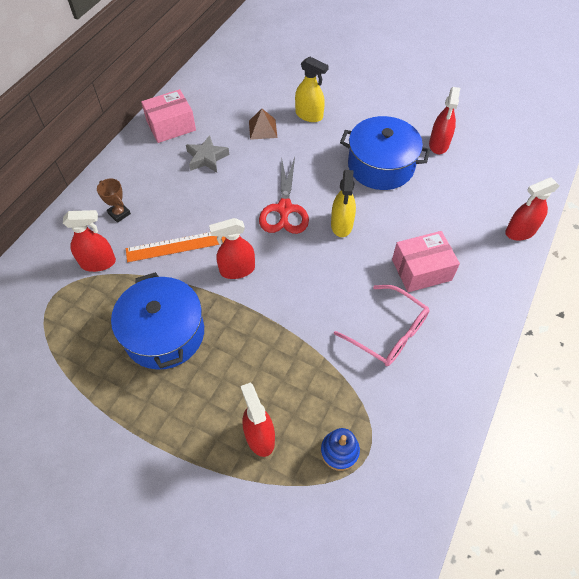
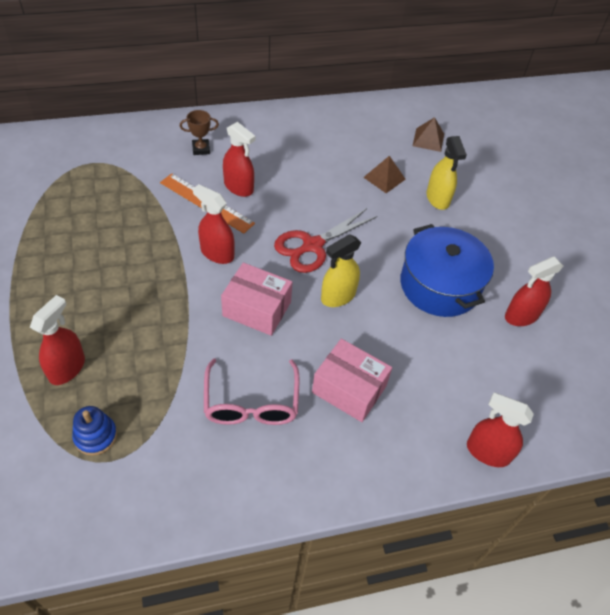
camera: 45 degrees right, 5 degrees down
red spray bottle [63,210,116,272] -> red spray bottle moved to [223,122,256,197]
brown trophy [97,179,131,223] -> brown trophy turned 75 degrees clockwise [180,110,219,155]
blue pot [111,272,204,370] -> none
pink box [141,89,196,143] -> pink box moved to [221,263,293,336]
grey star [186,135,229,172] -> none
none -> brown pyramid [413,117,444,152]

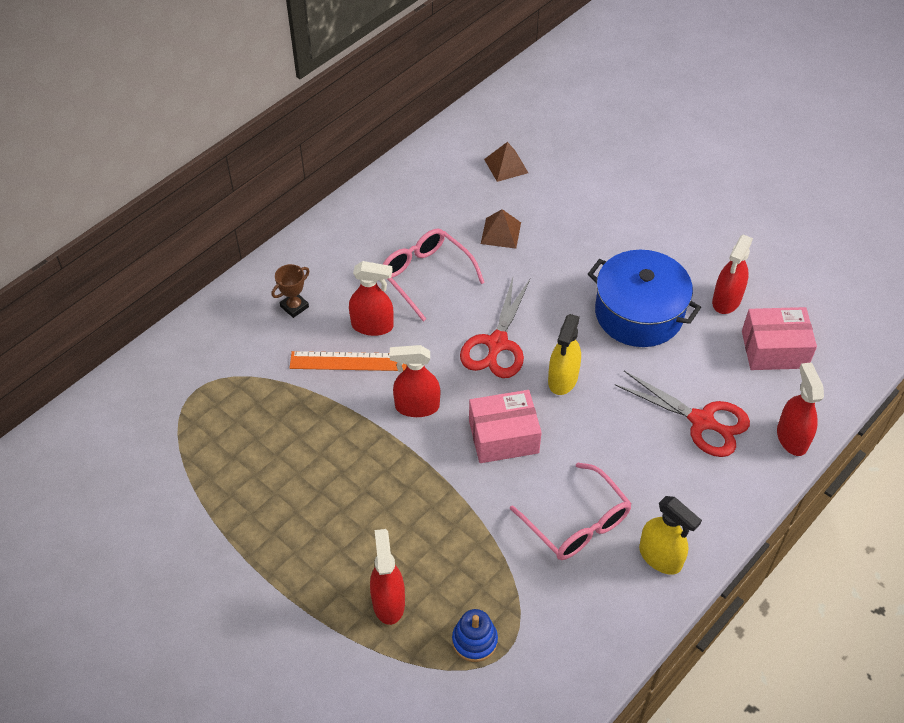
camera: 30 degrees left, 0 degrees up
pink box [312,339,392,422] -> pink box moved to [742,307,817,370]
yellow spray bottle [427,136,467,210] -> yellow spray bottle moved to [639,496,702,575]
red spray bottle [467,393,534,467] -> red spray bottle turned 90 degrees clockwise [777,362,824,456]
none -> pink glasses [383,229,485,321]
none -> red scissors [615,371,750,457]

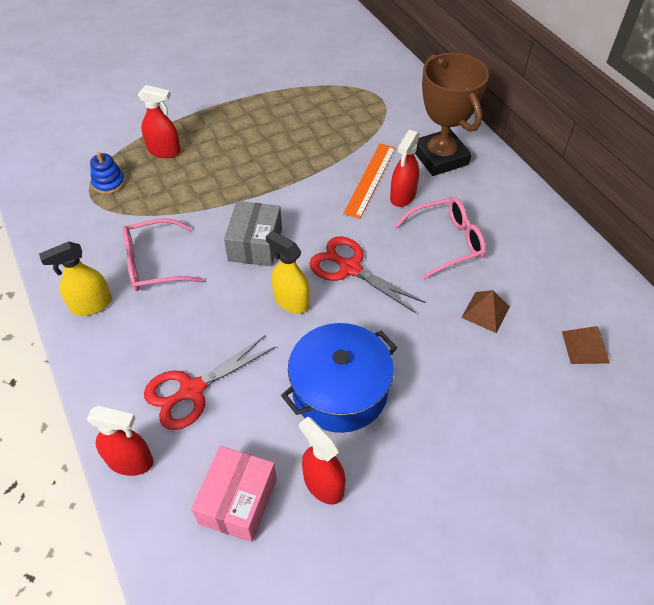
camera: 110 degrees right, 0 degrees up
brown trophy [272,264,310,318] -> brown trophy [415,53,489,176], size x2.46
red spray bottle [389,345,440,417] -> none
pink box [469,390,542,463] -> grey box [224,201,282,266]

